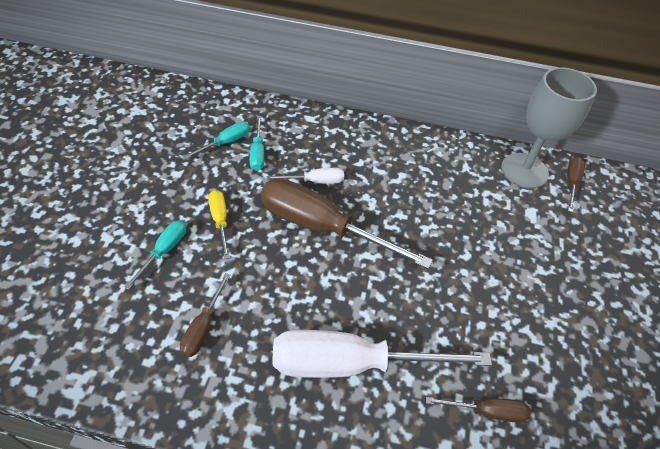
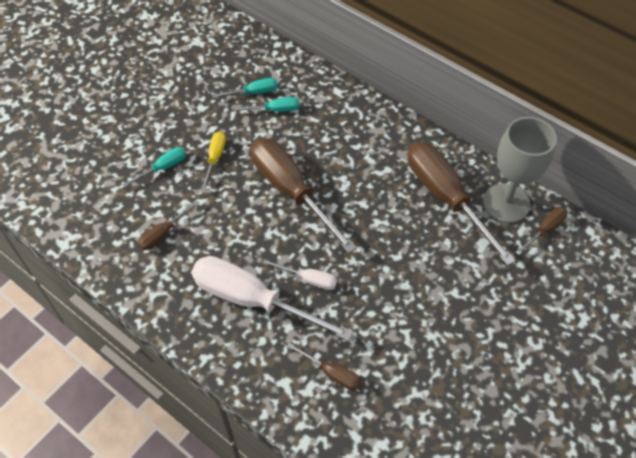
camera: 30 degrees right, 5 degrees up
turquoise screwdriver [249,116,264,171] -> turquoise screwdriver turned 120 degrees counterclockwise [232,97,300,112]
white screwdriver [267,168,344,184] -> white screwdriver moved to [263,259,337,290]
none -> brown screwdriver [408,142,516,266]

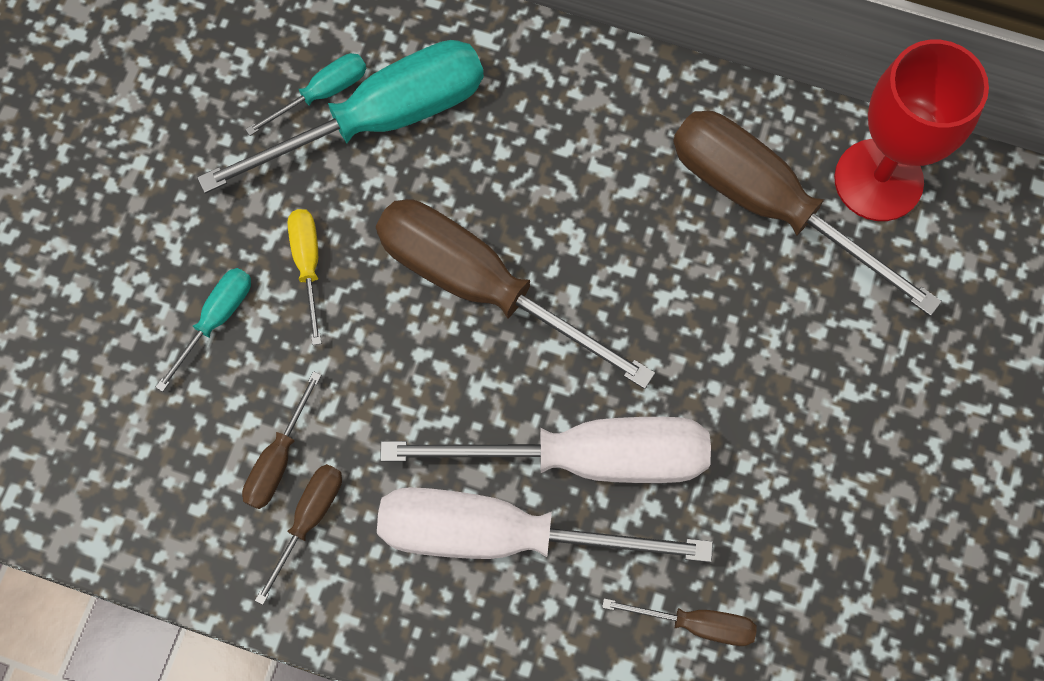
camera: 20 degrees left, 15 degrees up
turquoise screwdriver [232,97,300,112] -> turquoise screwdriver [197,40,484,194], size x2.18
white screwdriver [263,259,337,290] -> white screwdriver [380,417,711,483], size x2.18
grey goblet [483,117,557,223] -> red goblet [834,40,989,221]
brown screwdriver [515,207,567,255] -> brown screwdriver moved to [255,464,342,605]

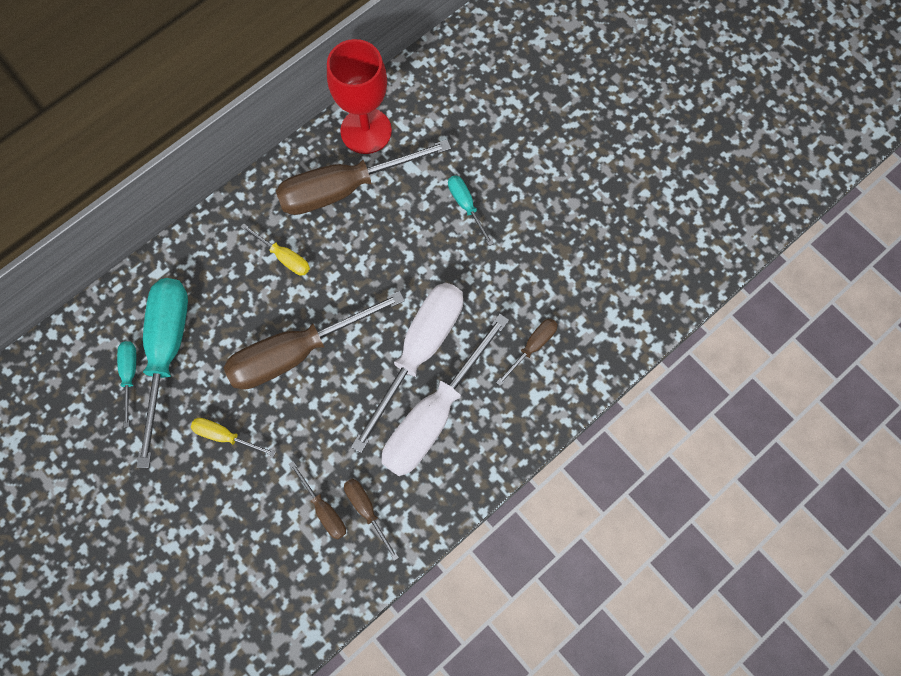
camera: 60 degrees left, 0 degrees up
turquoise screwdriver [156,268,251,392] -> turquoise screwdriver moved to [448,175,494,246]
none -> yellow screwdriver [241,223,310,275]

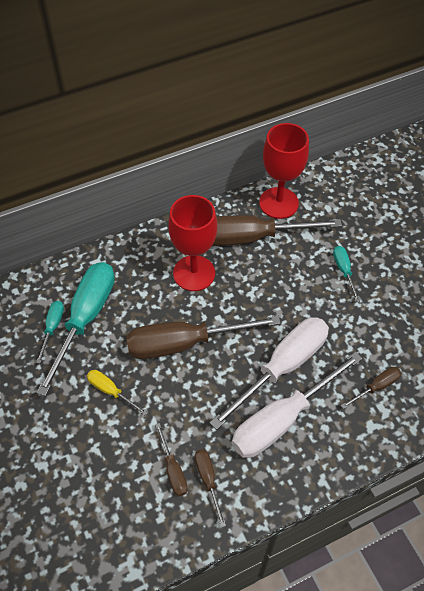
camera: 15 degrees right, 15 degrees down
yellow screwdriver [241,223,310,275] -> red goblet [168,195,217,291]

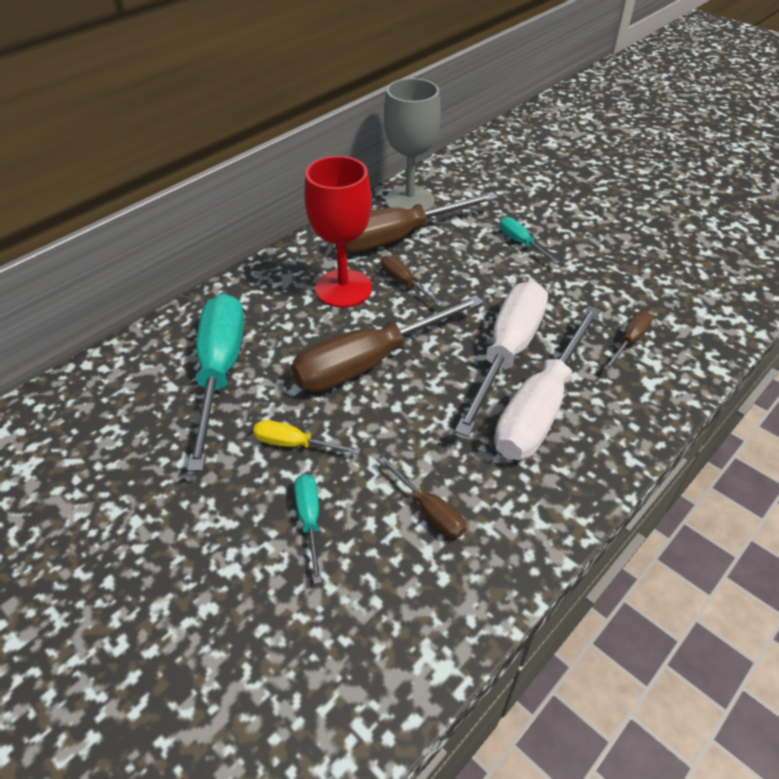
camera: 20 degrees left, 10 degrees down
turquoise screwdriver [36,301,64,364] -> turquoise screwdriver moved to [294,474,322,584]
brown screwdriver [195,449,226,527] -> brown screwdriver moved to [381,256,443,306]
red goblet [259,123,309,219] -> grey goblet [384,78,441,211]

